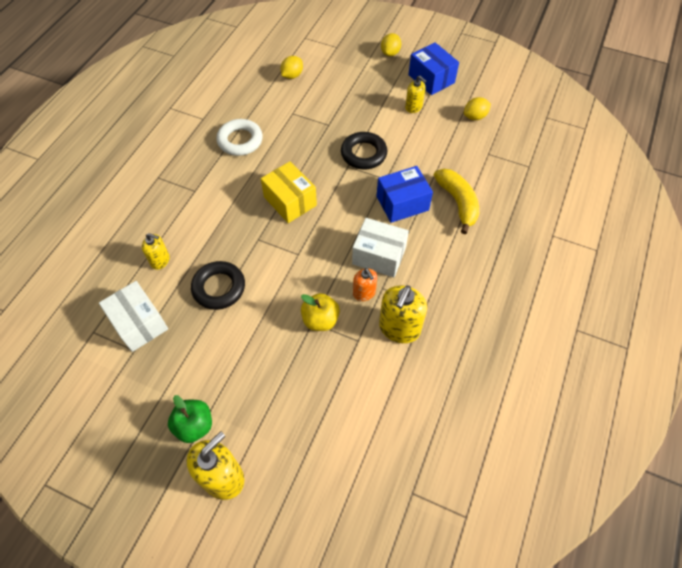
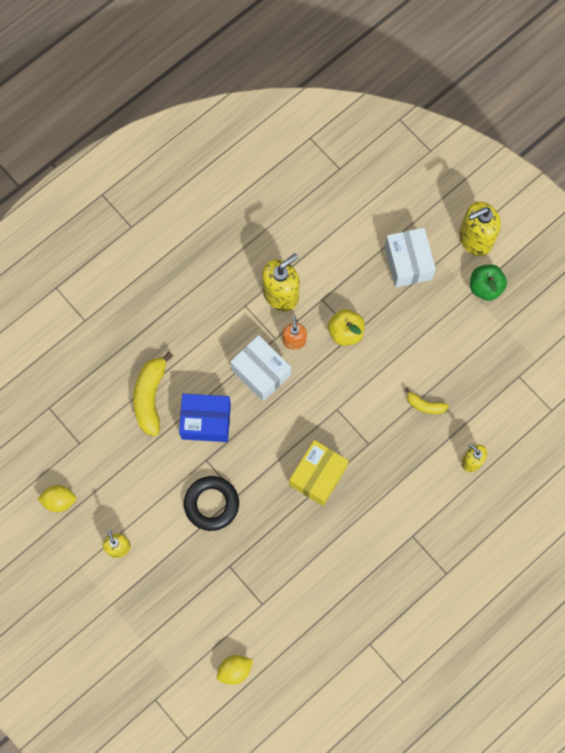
camera: 155 degrees left, 15 degrees up
white box [99,281,168,352] -> white box moved to [385,228,436,287]
black ring [191,261,245,310] -> yellow banana [404,388,449,414]
white ring [216,119,263,156] -> none
yellow box [261,161,317,223] -> yellow box turned 45 degrees clockwise [289,440,349,506]
yellow lemon [381,33,401,56] -> none
blue box [408,42,459,95] -> none

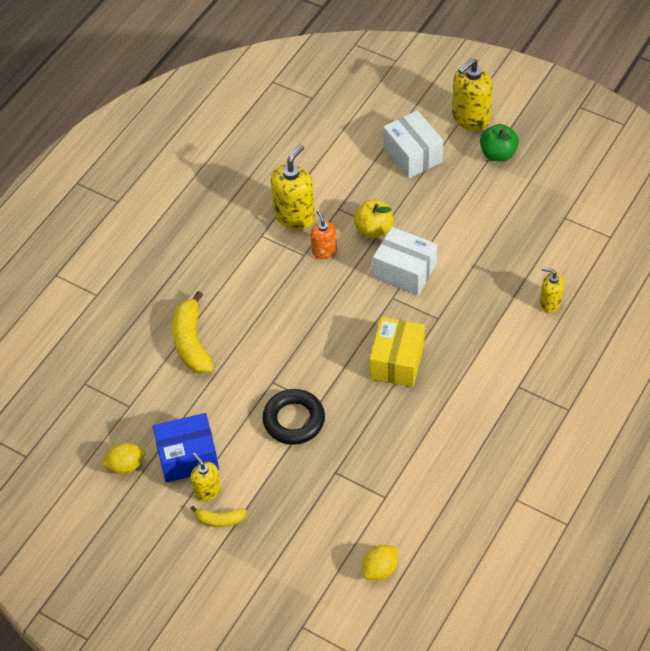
camera: 15 degrees left, 20 degrees down
blue box [179,394,231,442] -> blue box moved to [153,413,219,483]
white box [230,335,291,401] -> white box moved to [373,227,437,295]
yellow banana [404,388,449,414] -> yellow banana moved to [190,506,247,527]

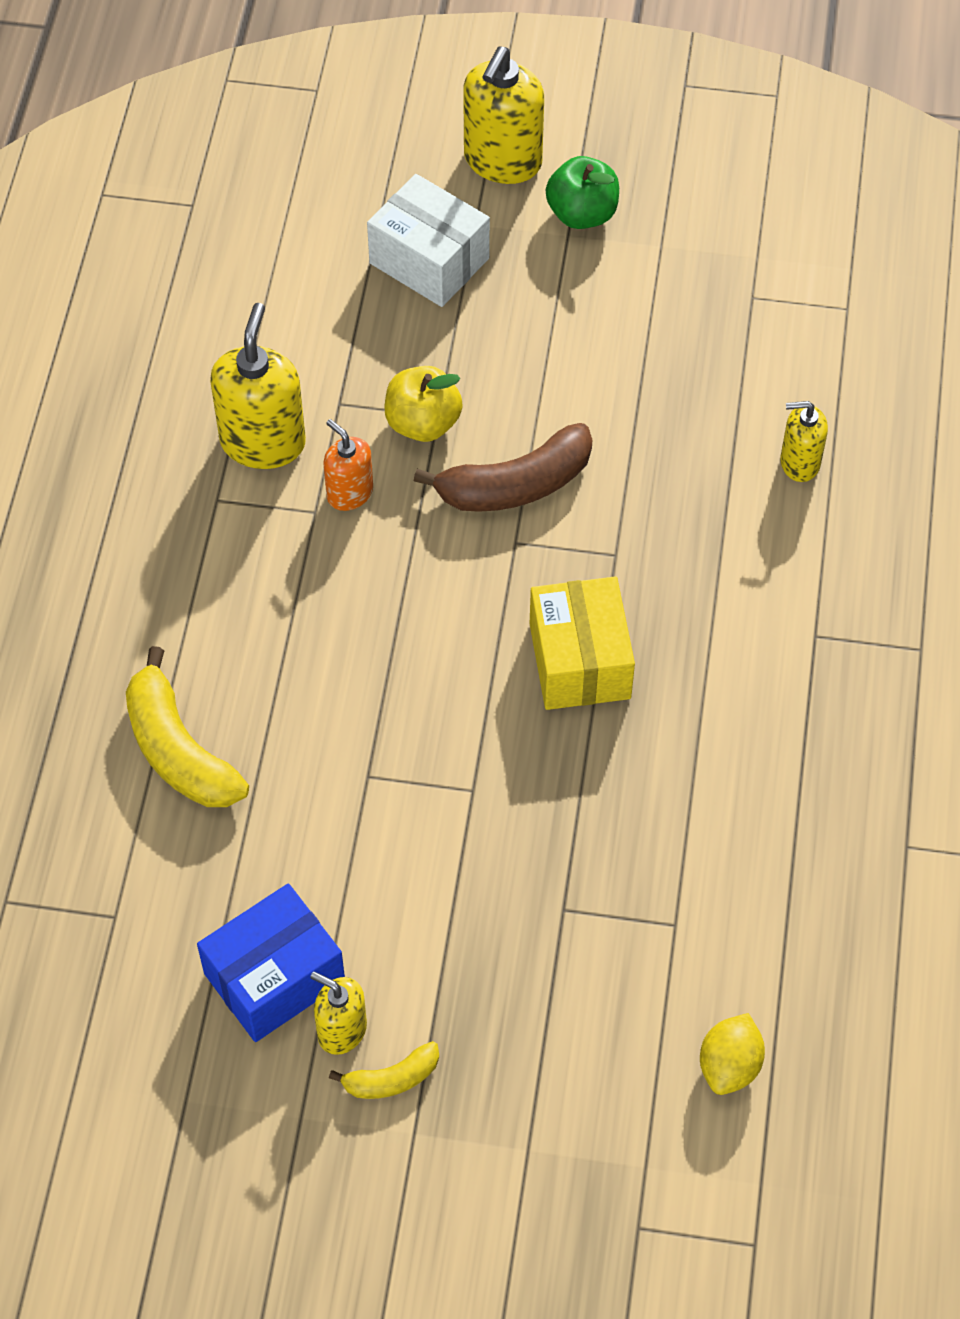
camera: 25 degrees left, 5 degrees up
yellow lemon [101,443,145,474] -> none
black ring [262,389,325,445] -> none
white box [373,227,437,295] -> brown banana [414,423,592,512]

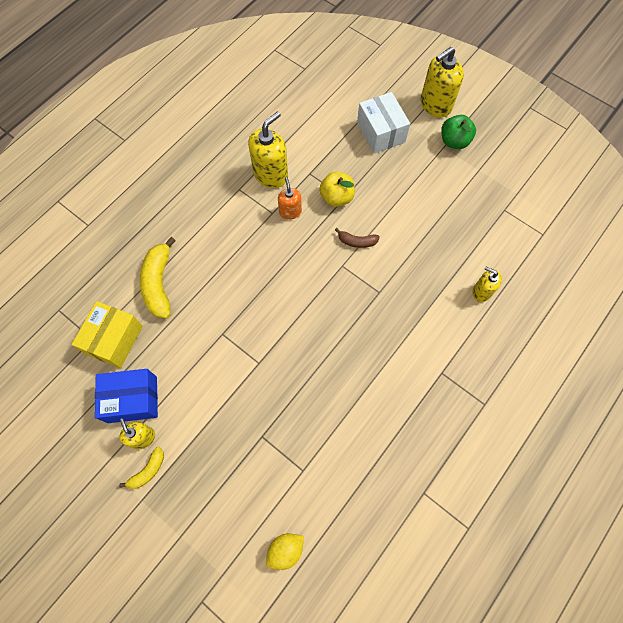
camera: 30 degrees right, 10 degrees up
yellow banana [329,1041,439,1099] -> yellow banana turned 60 degrees counterclockwise [119,447,164,489]
brown banana [414,423,592,512] -> brown banana [335,228,380,248], size x0.54
yellow box [530,576,635,710] -> yellow box moved to [72,301,143,368]

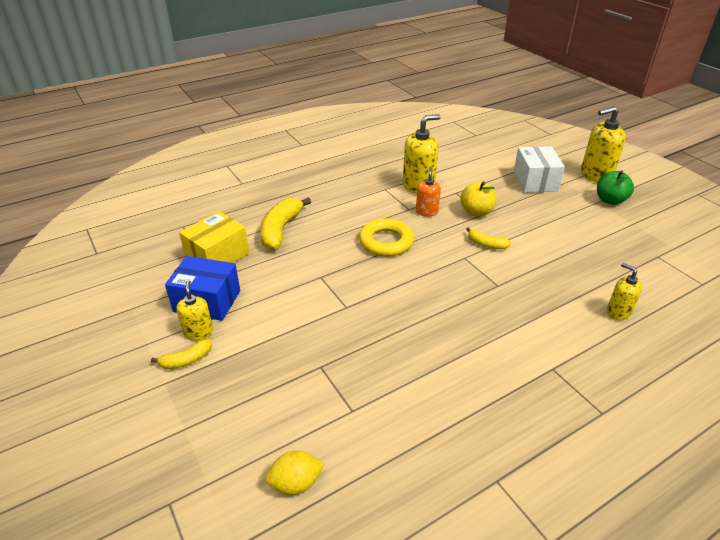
camera: 20 degrees right, 30 degrees down
brown banana [335,228,380,248] -> yellow banana [466,227,511,249]
none -> yellow ring [359,218,414,256]

